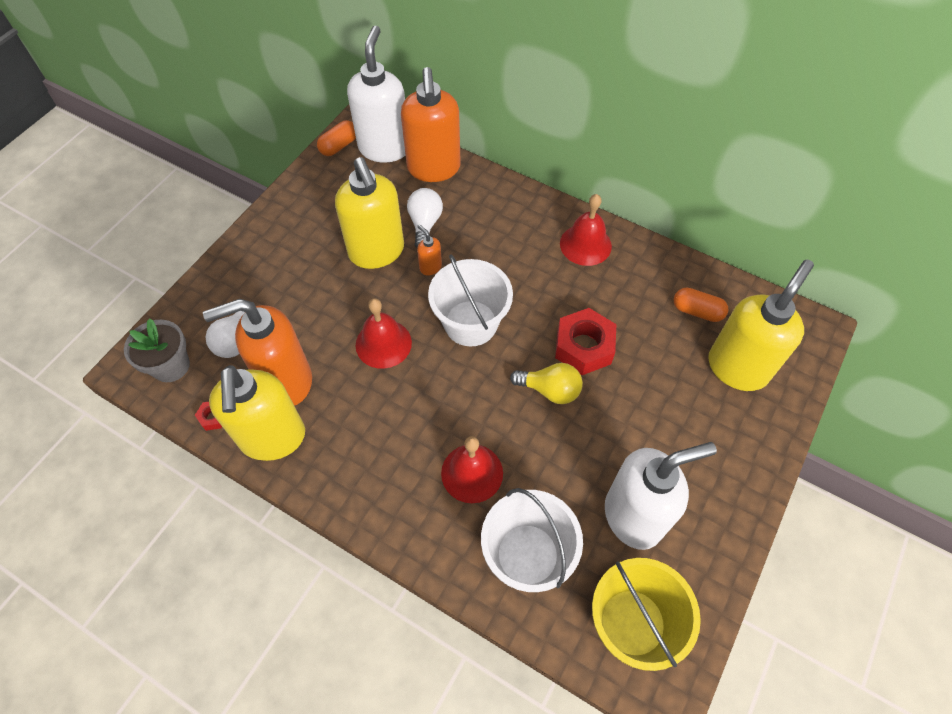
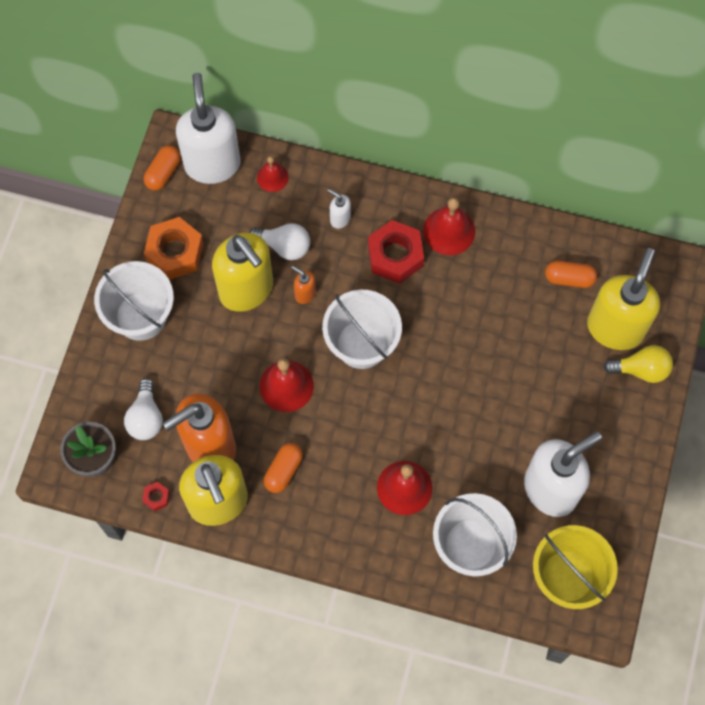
camera: 15 degrees left, 10 degrees up
orange soap dispenser [401,67,461,182] -> red bell [257,156,289,192]
white light bulb [407,188,443,248] -> white light bulb turned 120 degrees clockwise [249,223,310,260]
yellow light bulb [510,363,583,404] -> yellow light bulb moved to [604,345,673,383]
red nut [555,308,616,375] -> red nut moved to [368,220,424,284]
none -> white bucket [94,261,174,341]
none -> orange nut [144,217,204,280]
none -> orange capsule [264,443,303,493]
none -> white soap dispenser [328,189,351,229]

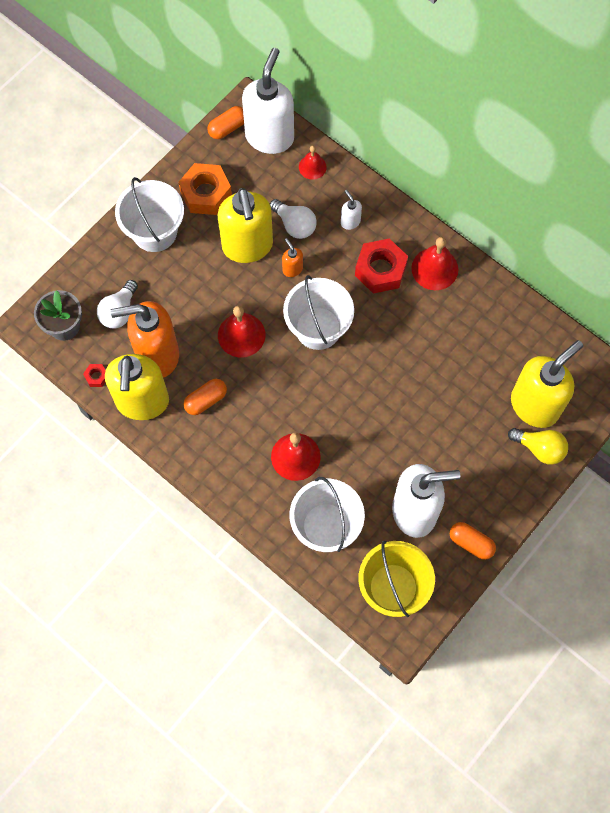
camera: 25 degrees right, 0 degrees up
orange capsule [545,261,597,288] -> orange capsule moved to [450,522,496,560]

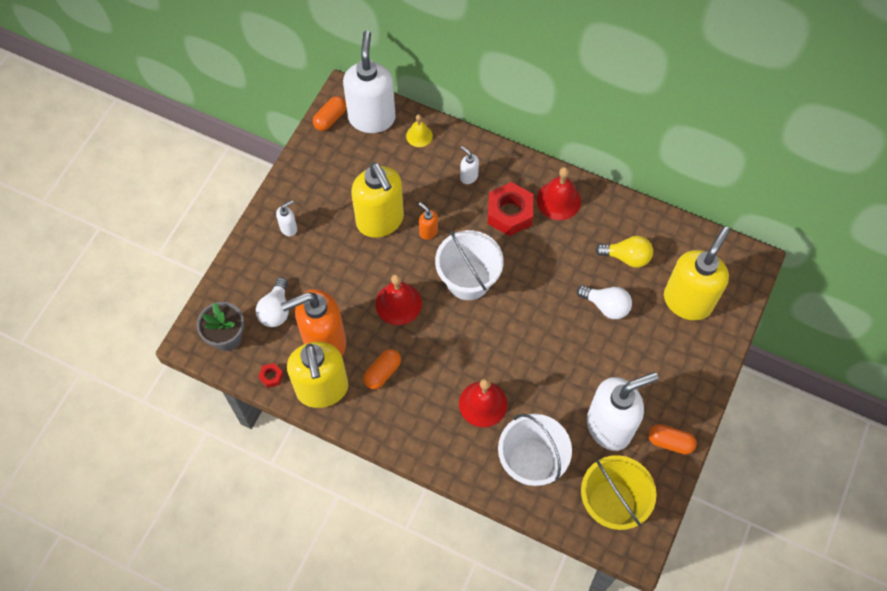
camera: 15 degrees left, 5 degrees down
white bucket [115,177,184,252] -> white soap dispenser [276,200,297,236]
orange nut [178,163,232,215] -> none
white light bulb [270,199,317,239] -> white light bulb moved to [577,285,632,319]
red bell [299,146,327,180] -> yellow bell [406,114,433,147]
yellow light bulb [508,428,568,465] -> yellow light bulb moved to [595,236,653,268]

